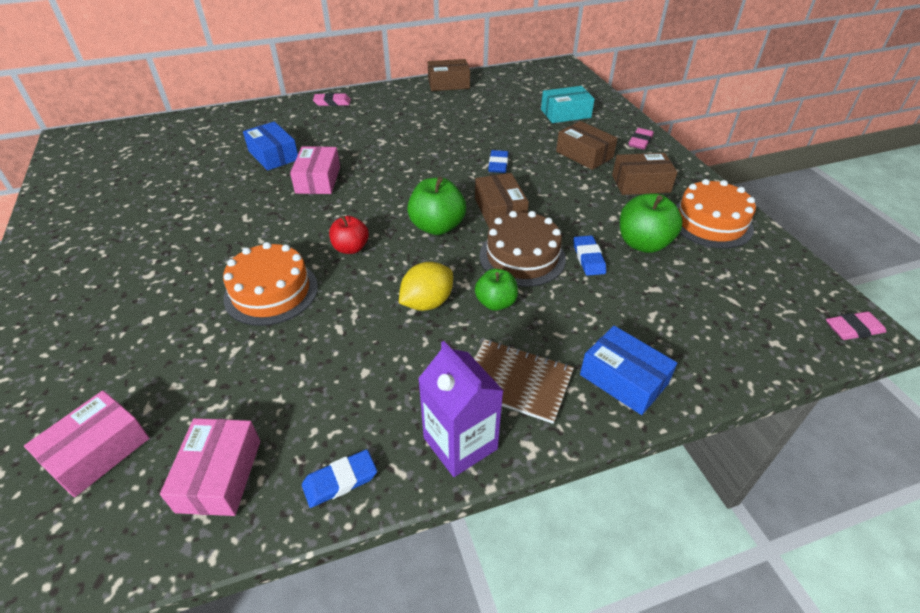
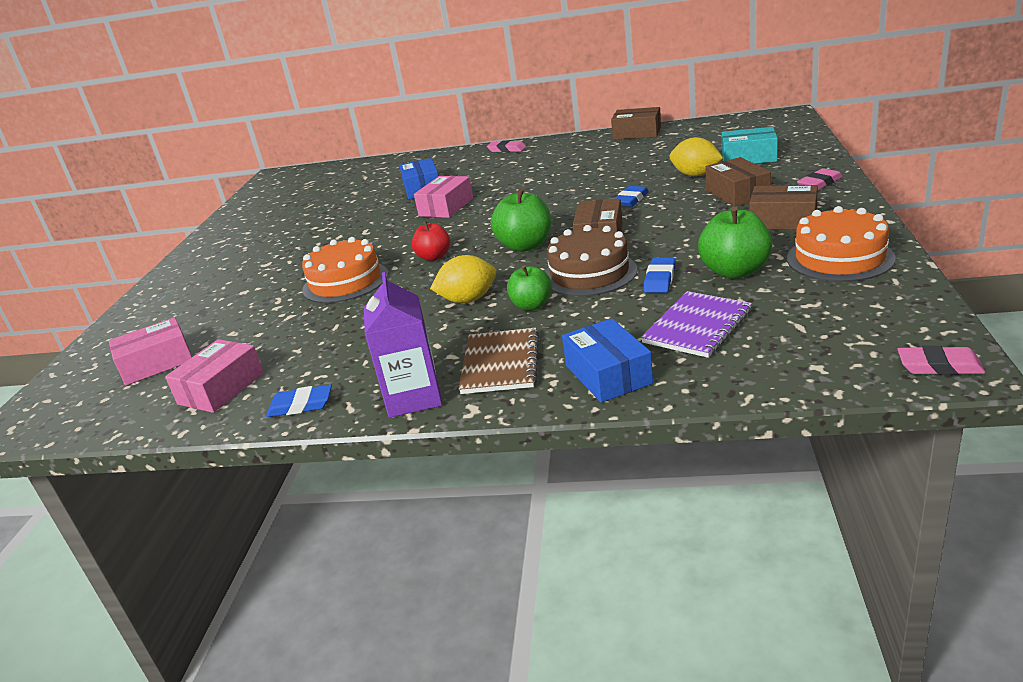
camera: 30 degrees right, 15 degrees down
brown notebook [474,339,574,424] -> brown notebook turned 45 degrees clockwise [459,328,539,394]
none -> purple notebook [641,291,752,358]
none -> yellow lemon [670,137,723,176]

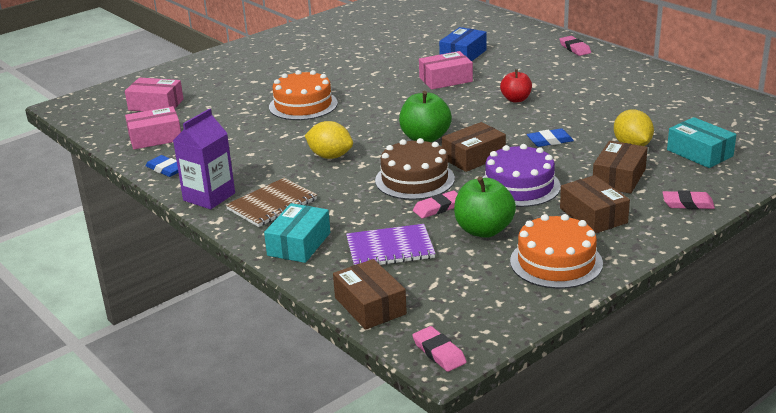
camera: 40 degrees right, 0 degrees up
red apple [412,221,450,261] -> red apple moved to [500,69,532,102]
green apple [507,265,552,311] -> none
blue box [562,318,653,403] -> turquoise box [264,203,330,263]
brown box [611,107,661,140] -> brown box moved to [333,259,407,330]
blue eraser [644,258,676,293] -> pink eraser [413,191,458,218]
none -> purple cake [482,144,561,207]

